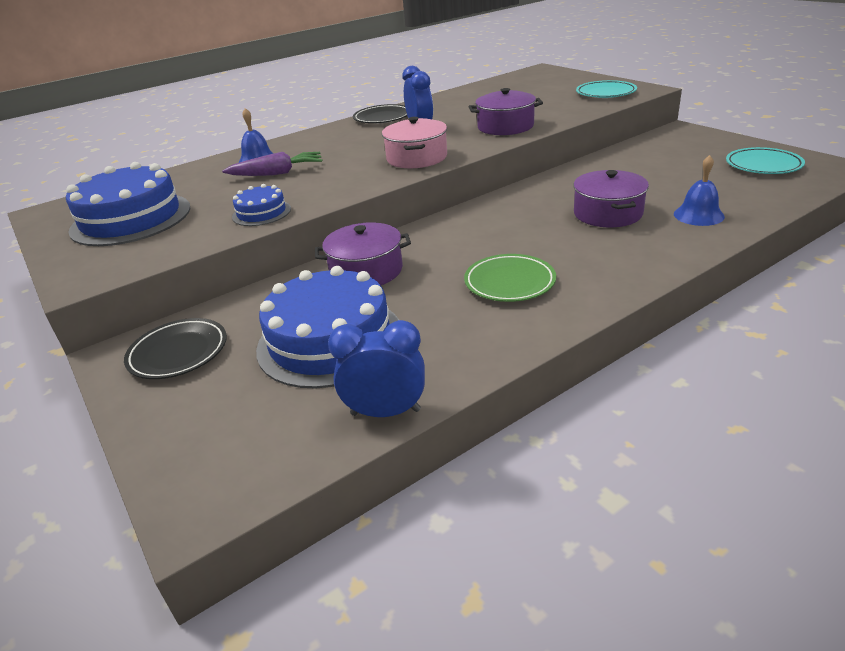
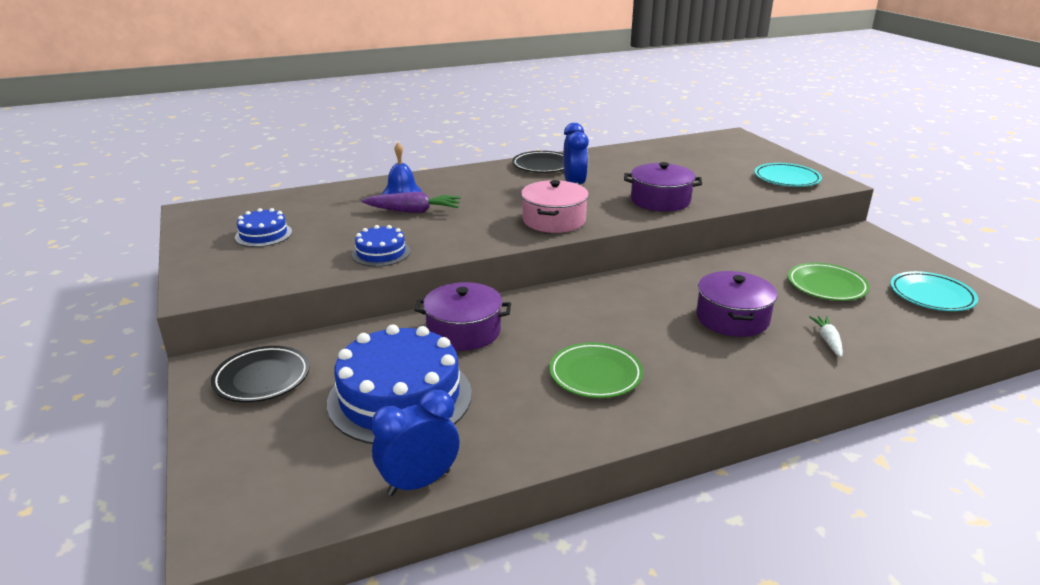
camera: 10 degrees right, 5 degrees down
blue cake [66,162,190,246] -> blue cake [235,208,292,247], size x0.49
blue clock [328,320,425,417] -> blue clock turned 45 degrees counterclockwise [371,390,460,496]
blue bell [674,155,725,226] -> white carrot [809,316,843,357]
none -> green plate [788,263,870,301]

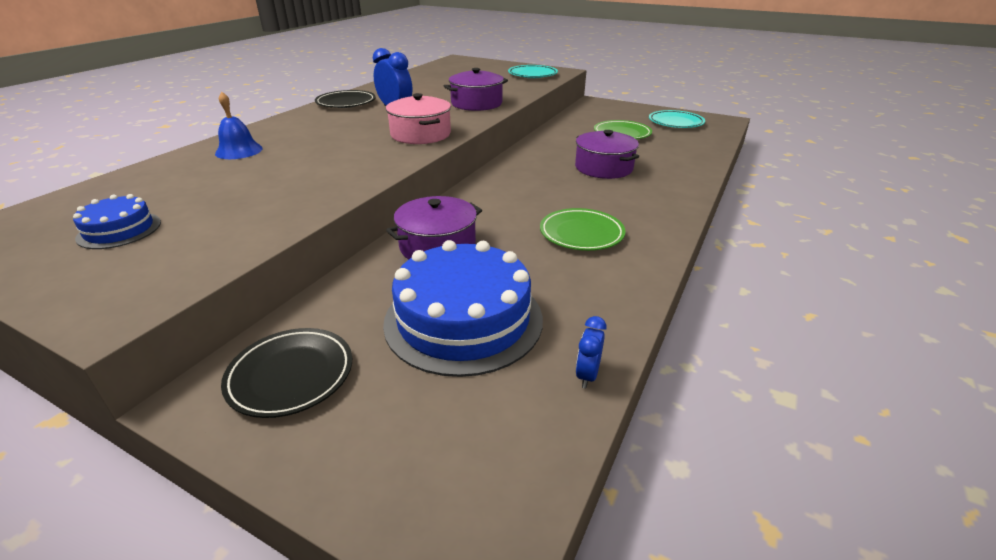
camera: 40 degrees left, 5 degrees up
blue cake [352,225,410,267] -> none
purple carrot [362,192,461,213] -> none
blue clock [371,390,460,496] -> blue clock [576,316,606,389], size x0.56
white carrot [809,316,843,357] -> none

